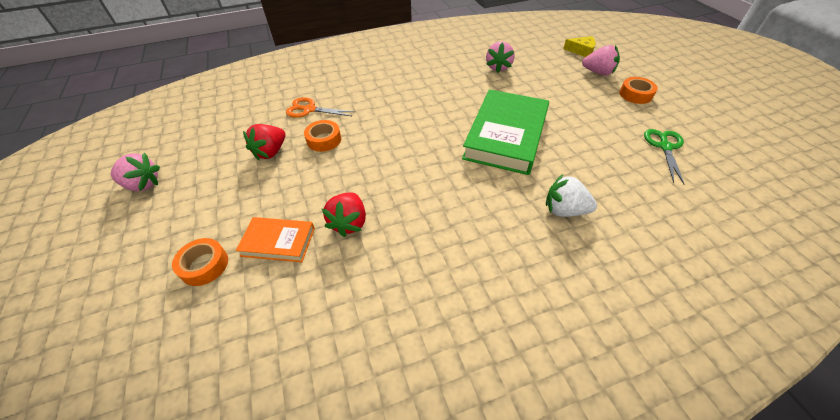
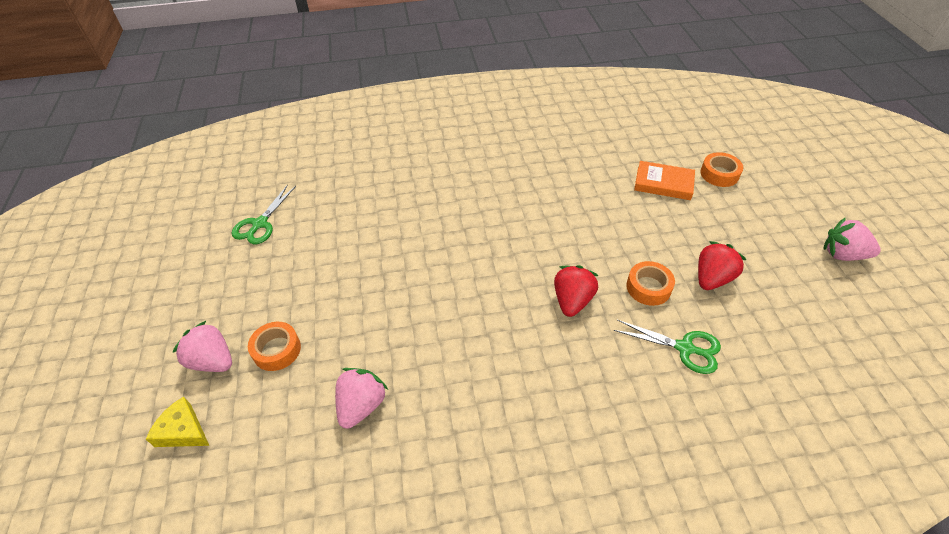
camera: 170 degrees left, 0 degrees up
orange scissors [286,97,355,118] -> green scissors [613,320,721,374]
red strawberry [322,192,366,237] -> red strawberry moved to [554,265,599,317]
green book [462,89,549,175] -> none
white strawberry [546,174,597,217] -> none
orange tape [619,77,658,104] -> orange tape moved to [248,322,301,371]

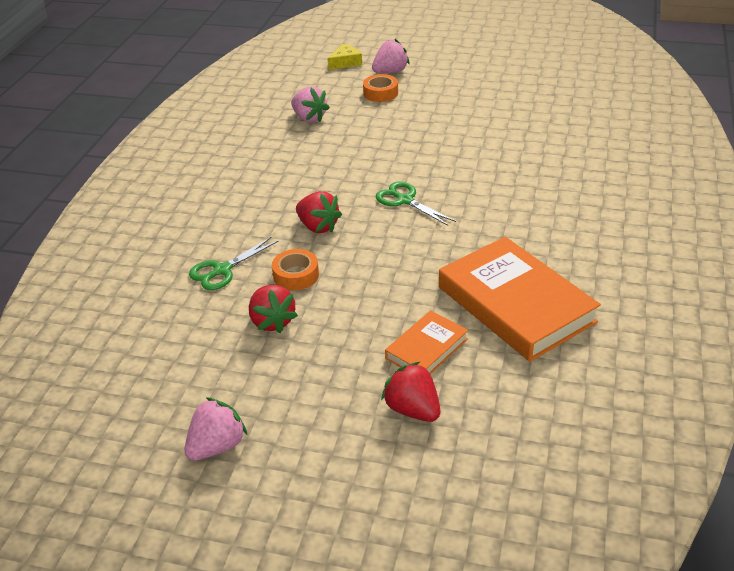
camera: 115 degrees right, 10 degrees down
green scissors [232,184,296,244] -> green scissors moved to [376,182,456,226]
orange tape [700,152,743,187] -> red strawberry [381,362,440,422]
none -> orange book [439,237,601,362]

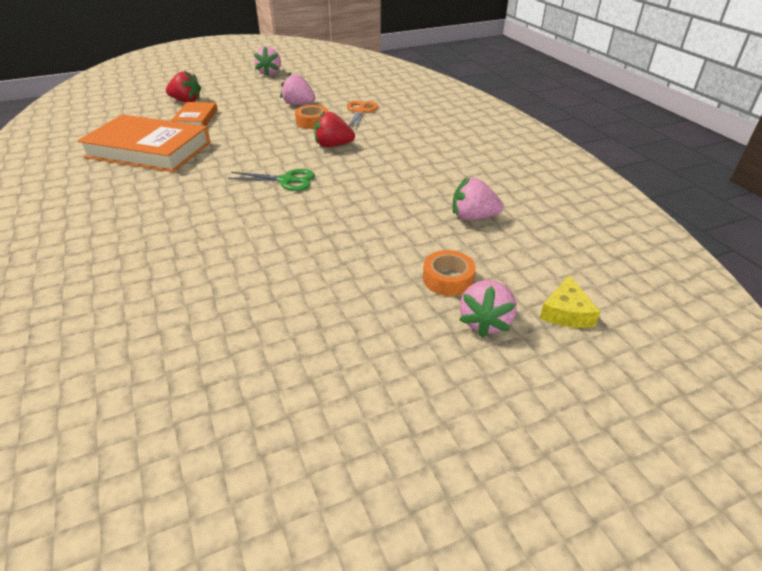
camera: 140 degrees right, 0 degrees up
green scissors [189,237,278,290] -> orange scissors [347,101,378,129]
red strawberry [249,285,298,333] -> pink strawberry [280,72,315,105]

